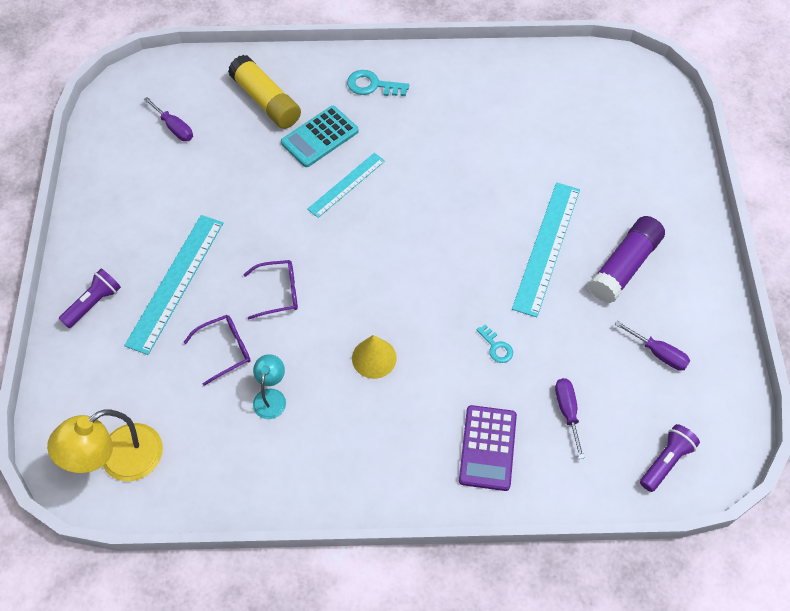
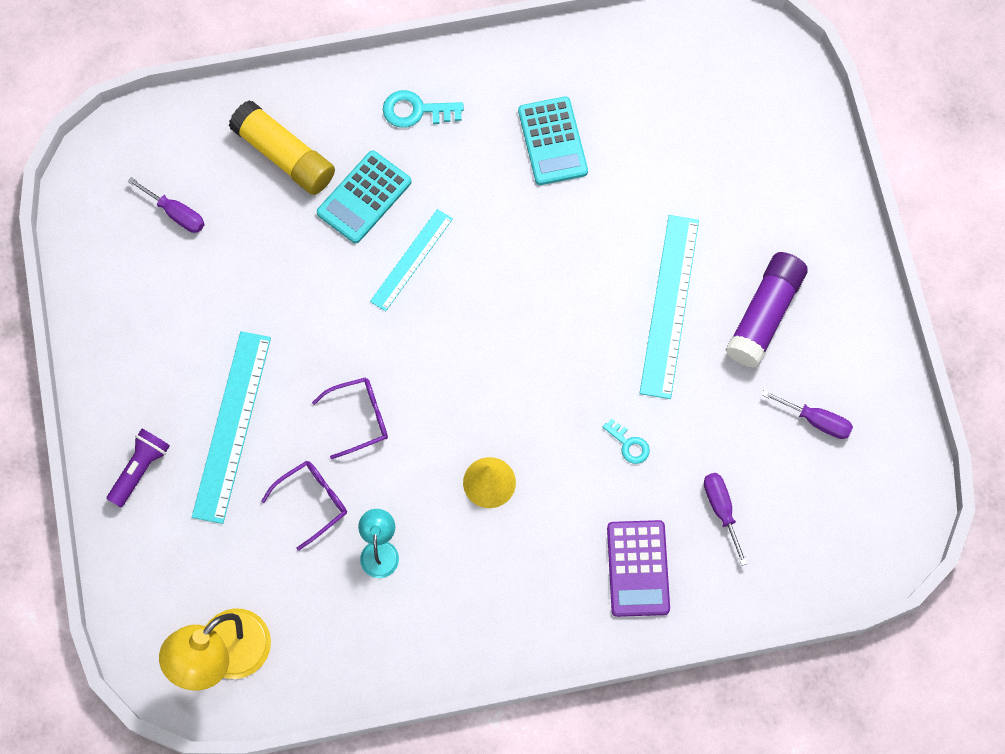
camera: 10 degrees left, 10 degrees up
purple flashlight [640,424,700,492] -> none
none -> turquoise calculator [518,96,588,185]

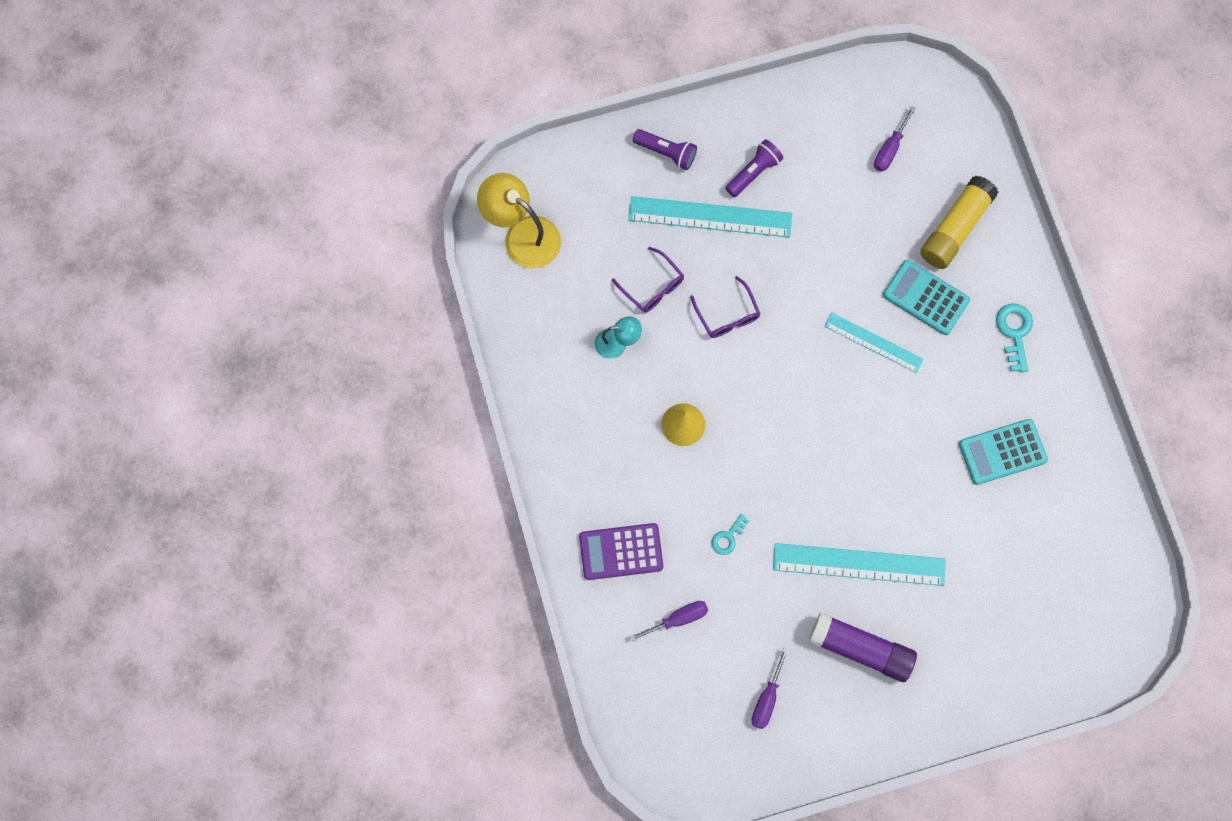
camera: 85 degrees right, 5 degrees up
none -> purple flashlight [725,139,783,197]

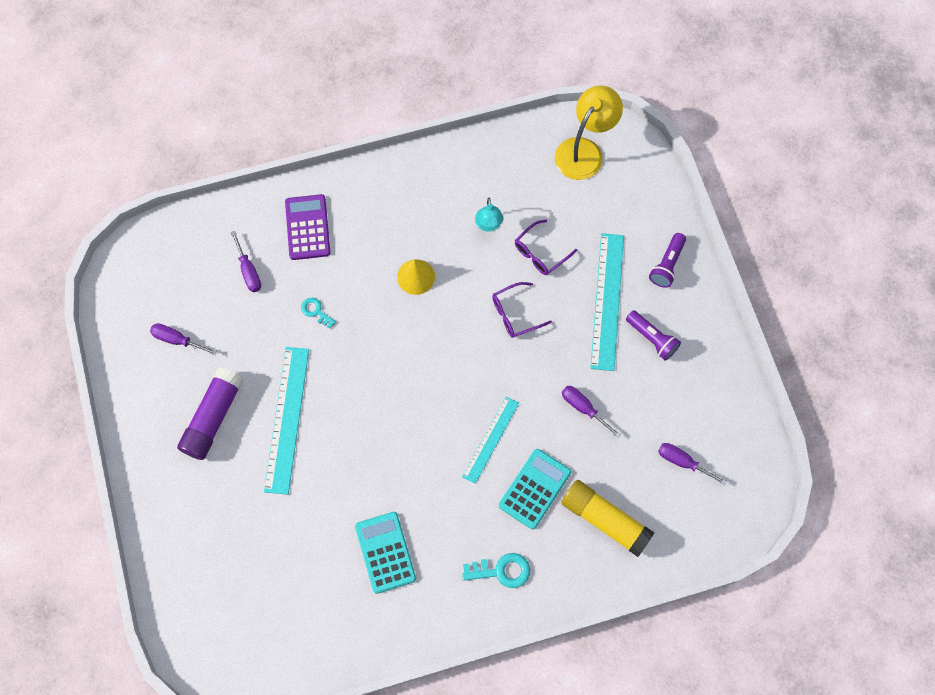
camera: 90 degrees right, 5 degrees down
none -> purple screwdriver [562,386,621,438]

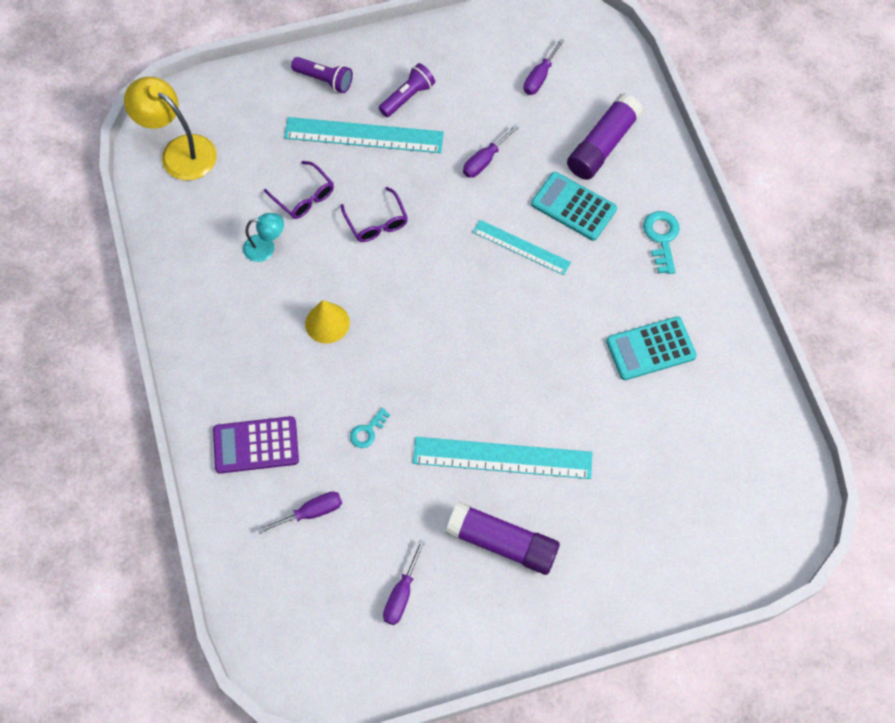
camera: 90 degrees left, 5 degrees down
yellow glue stick [561,480,655,557] -> purple glue stick [567,93,643,180]

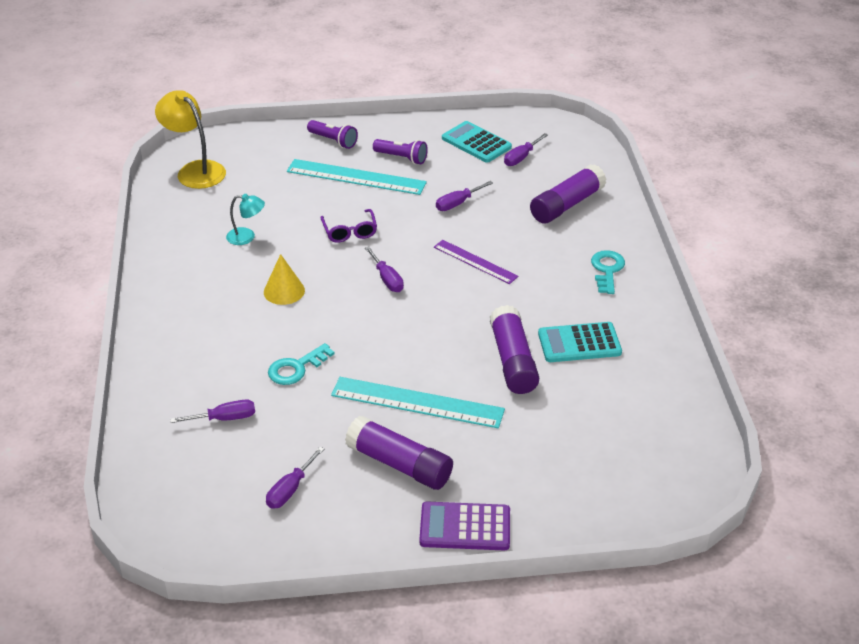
camera: 10 degrees right, 25 degrees down
purple calculator [213,416,299,474] -> purple calculator moved to [419,502,510,551]
purple glasses [264,161,334,219] -> none
turquoise key [350,408,390,448] -> turquoise key [268,343,334,385], size x1.57
purple flashlight [379,63,435,117] -> purple flashlight turned 60 degrees clockwise [373,139,428,164]
turquoise ruler [473,220,571,275] -> purple ruler [434,240,518,284]
turquoise calculator [531,172,617,241] -> turquoise calculator moved to [442,121,512,163]
none -> purple screwdriver [365,247,404,292]
none -> purple glue stick [490,305,539,394]

